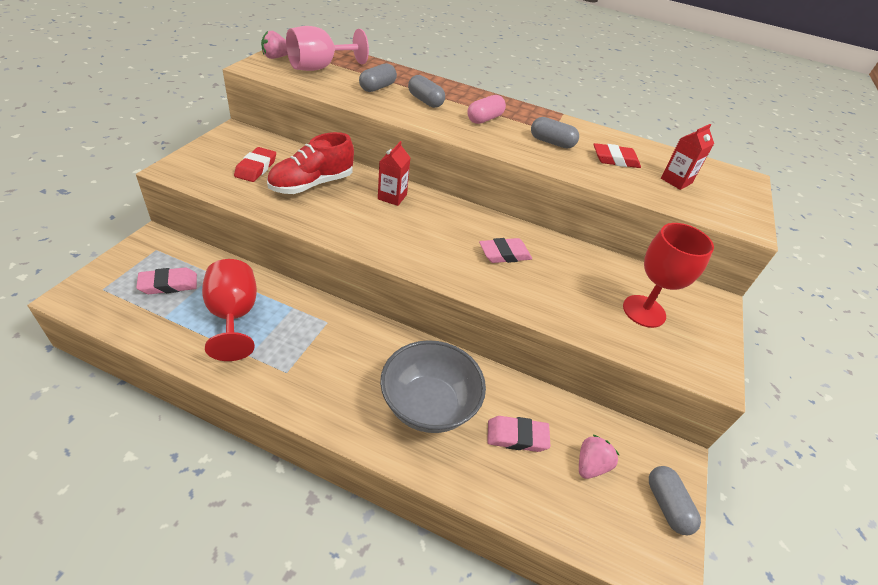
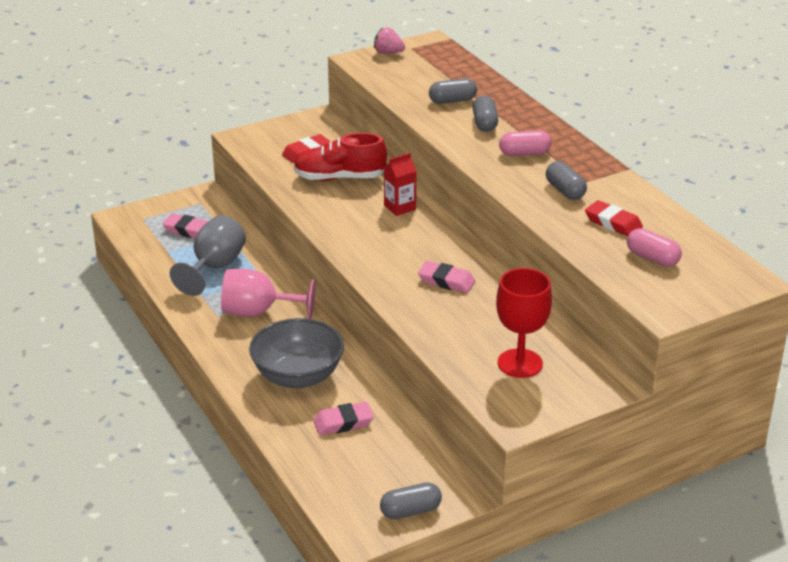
camera: 45 degrees right, 10 degrees down
red goblet [202,259,257,361] -> grey goblet [170,215,246,296]
pink goblet [286,26,369,71] -> pink goblet moved to [221,269,315,319]
pink eraser [487,416,550,452] -> pink eraser turned 60 degrees counterclockwise [313,402,374,435]
pink strawberry [579,434,619,479] -> none
grey capsule [649,466,701,535] -> grey capsule turned 45 degrees clockwise [380,482,442,519]
red carton [661,124,714,190] -> pink capsule [627,228,682,267]

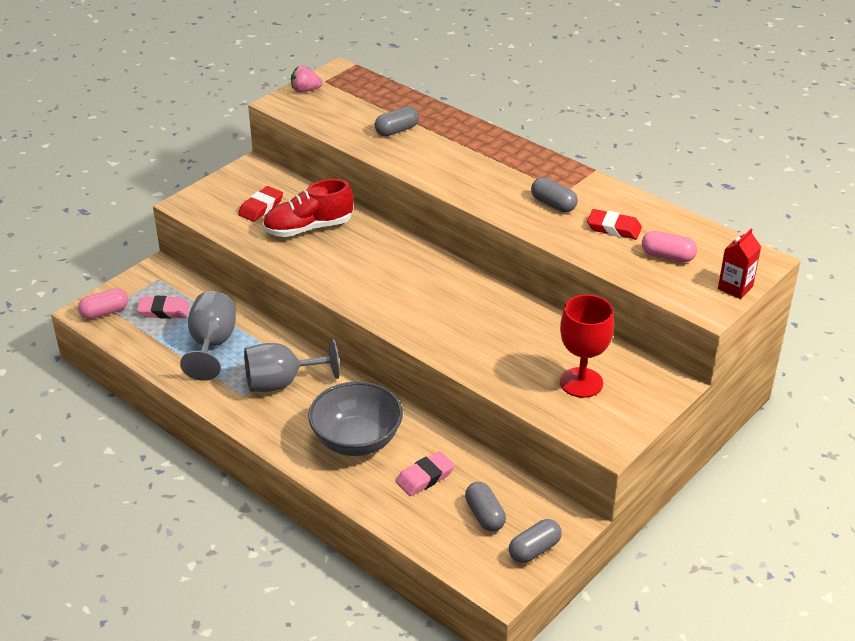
camera: 20 degrees left, 5 degrees up
pink goblet [221,269,315,319] -> grey goblet [244,339,340,392]
red carton [384,153,416,216] -> red carton moved to [718,228,761,299]
pink eraser [418,261,476,293] -> none
grey capsule [473,96,498,132] -> grey capsule moved to [465,482,506,531]
pink capsule [499,130,551,156] -> pink capsule moved to [78,288,128,319]

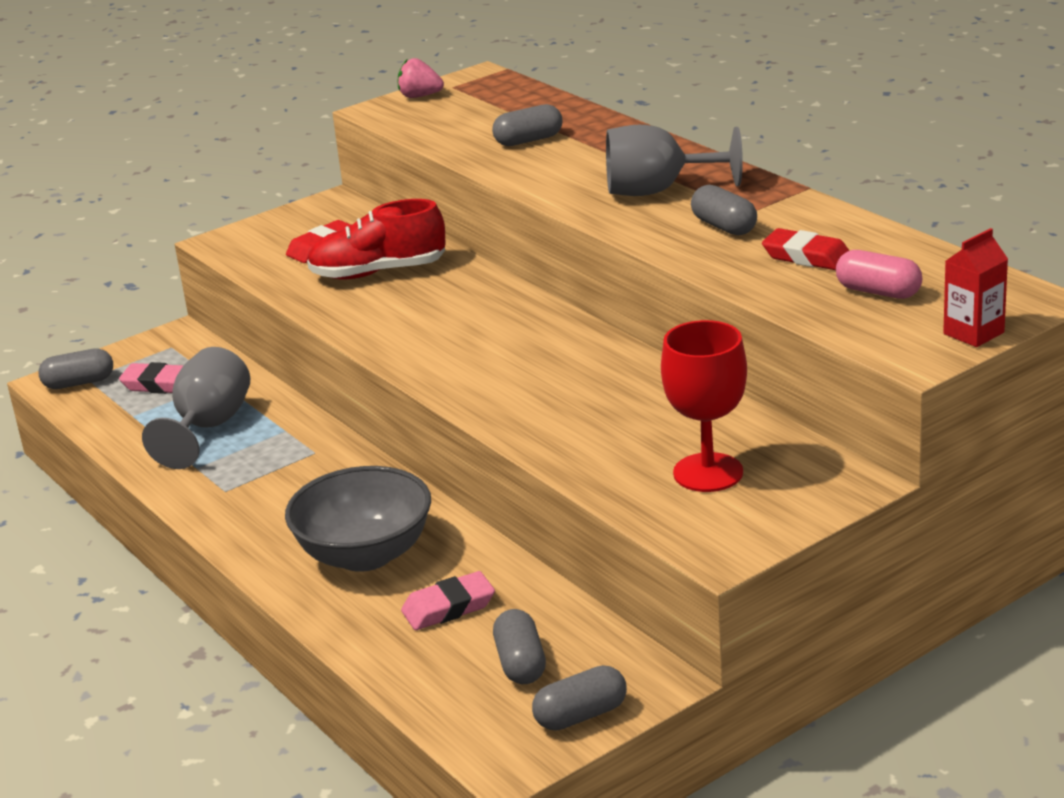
camera: 15 degrees right, 10 degrees down
pink capsule [78,288,128,319] -> grey capsule [38,348,113,389]
grey goblet [244,339,340,392] -> grey goblet moved to [606,125,743,196]

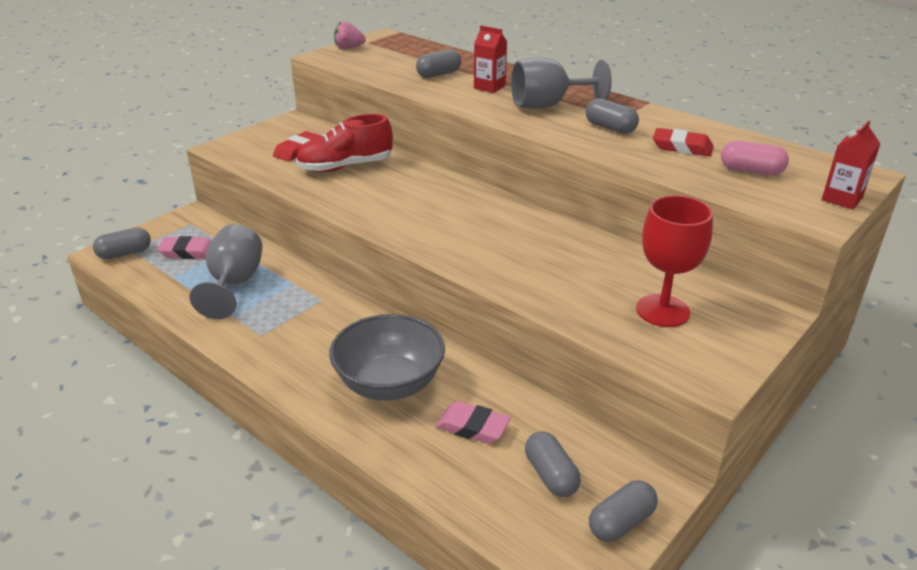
camera: 15 degrees left, 5 degrees up
pink eraser [401,571,495,630] -> pink eraser turned 60 degrees clockwise [435,401,511,444]
none -> red carton [474,26,507,93]

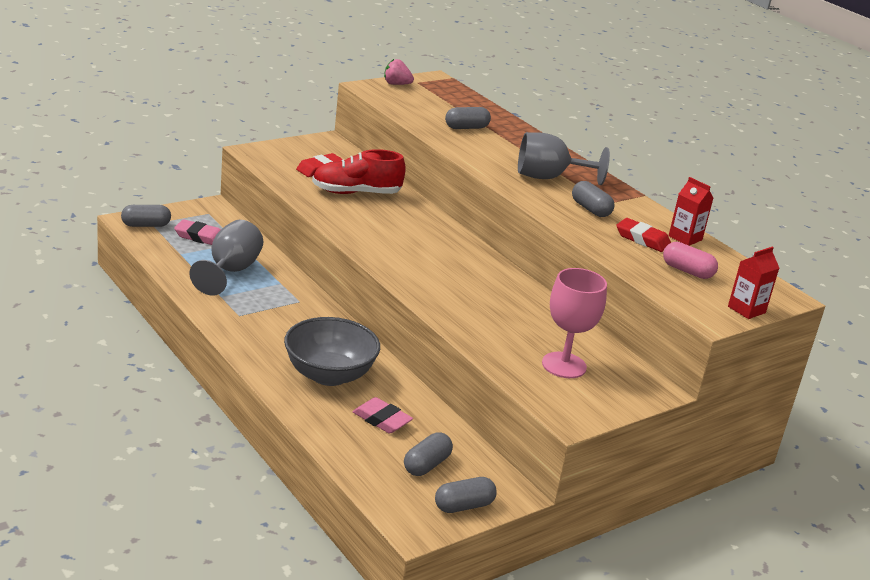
camera: 10 degrees right, 5 degrees down
red carton [474,26,507,93] -> red carton moved to [669,177,713,246]
grey capsule [525,431,581,497] -> grey capsule turned 45 degrees clockwise [404,432,453,476]
red goblet [636,195,713,327] -> pink goblet [542,268,607,378]

